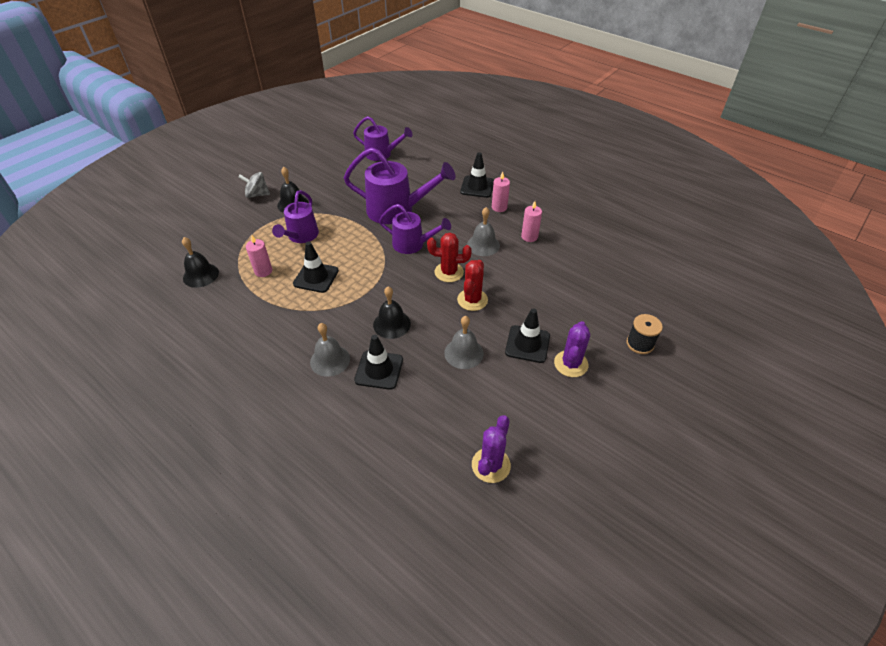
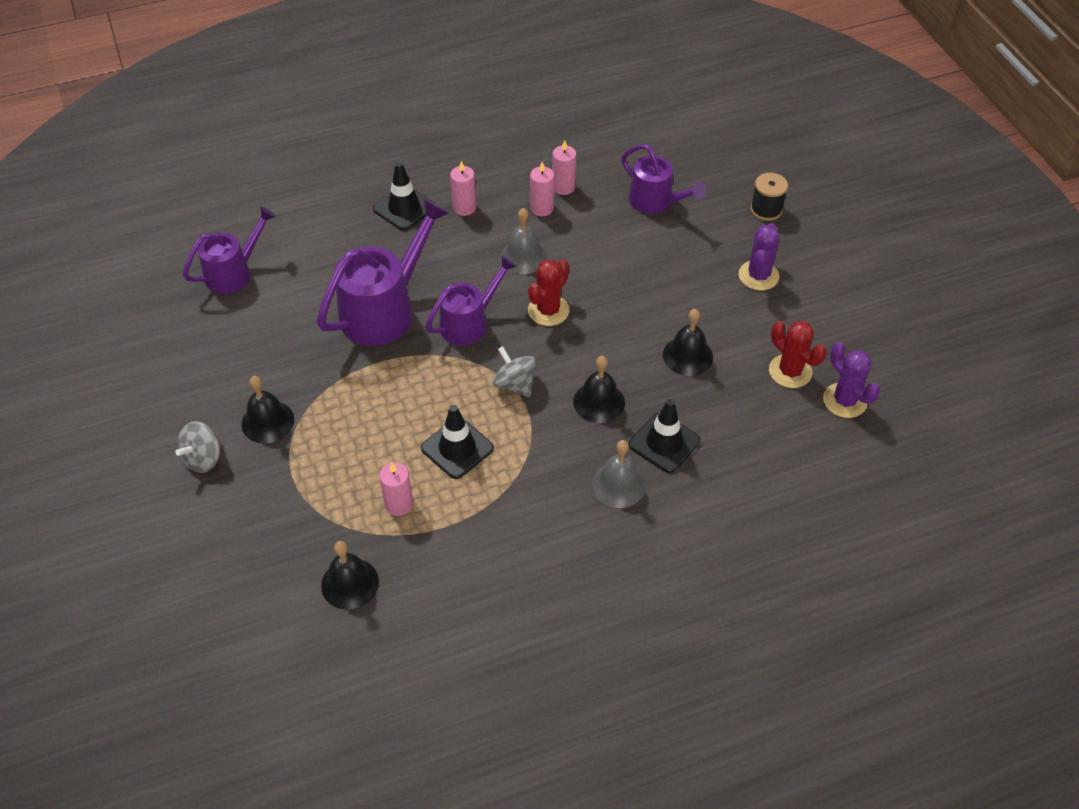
camera: 60 degrees left, 5 degrees up
purple watering can [272,190,319,243] -> purple watering can moved to [621,144,706,214]
grey bell [444,316,484,369] -> black bell [663,309,713,376]
red cactus [457,260,488,311] -> red cactus moved to [769,321,827,388]
black traffic cone [505,308,550,363] -> none
purple cactus [554,321,590,377] -> purple cactus turned 60 degrees clockwise [739,223,780,291]
none -> grey spinning top [493,346,537,397]
none -> pink candle [552,140,576,195]

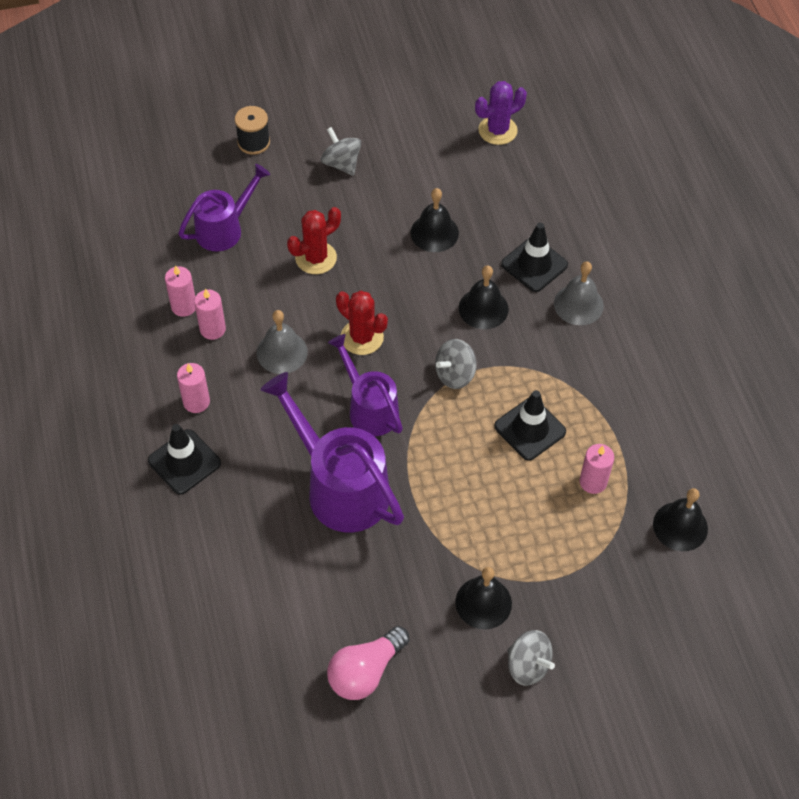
camera: 85 degrees left, 5 degrees up
purple watering can [183,207,276,294] -> none
purple cactus [739,223,780,291] -> grey spinning top [321,127,361,176]
red cactus [769,321,827,388] -> red cactus moved to [287,207,341,274]
none -> pink light bulb [327,626,410,700]

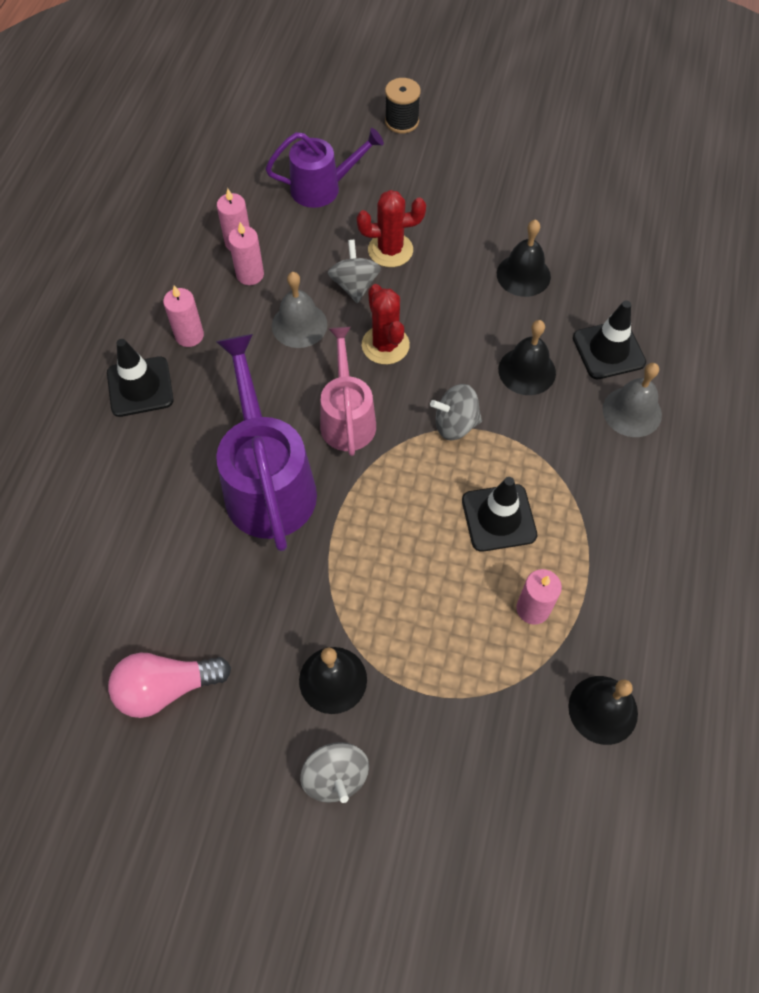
camera: 30 degrees right, 5 degrees up
grey spinning top [321,127,361,176] -> grey spinning top moved to [328,240,381,303]
purple watering can [328,334,403,436] -> pink watering can [320,327,376,456]
purple cactus [475,81,527,145] -> none

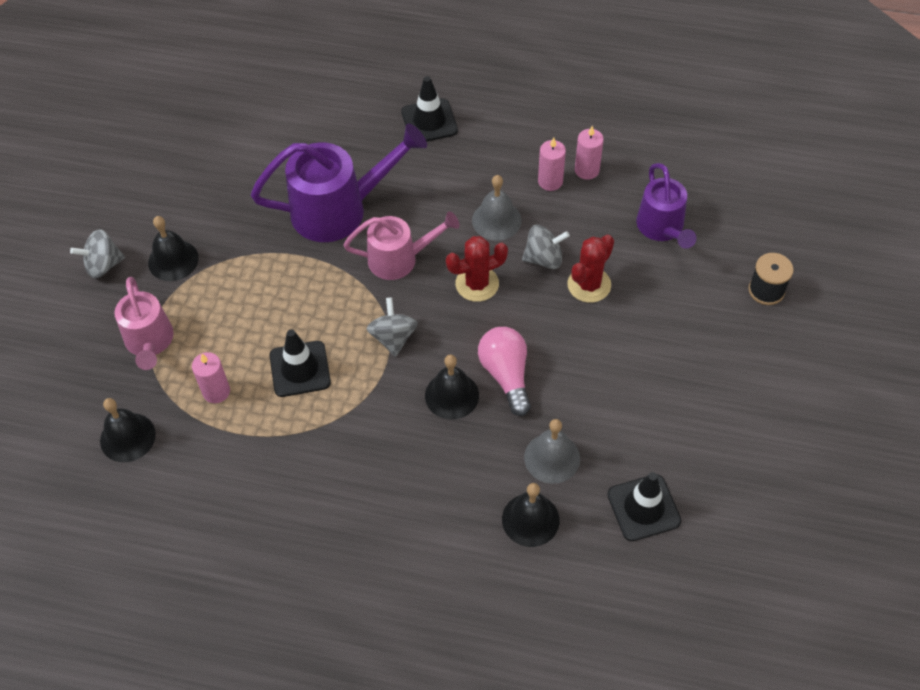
camera: 90 degrees right, 5 degrees down
pink light bulb [108,653,231,718] -> pink light bulb moved to [478,327,531,416]
pink candle [163,286,204,347] -> none
red cactus [357,190,426,267] -> red cactus turned 45 degrees clockwise [567,235,614,303]
black bell [497,219,551,297] -> black bell moved to [502,483,560,547]
black traffic cone [573,300,646,379] -> black traffic cone moved to [607,472,681,541]
grey bell [603,363,662,437] -> grey bell moved to [524,419,580,484]
none -> pink watering can [115,277,174,370]

